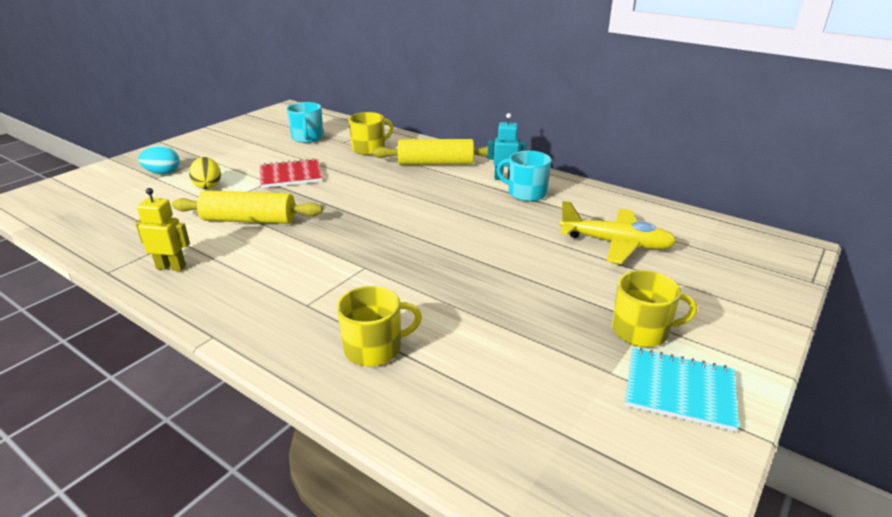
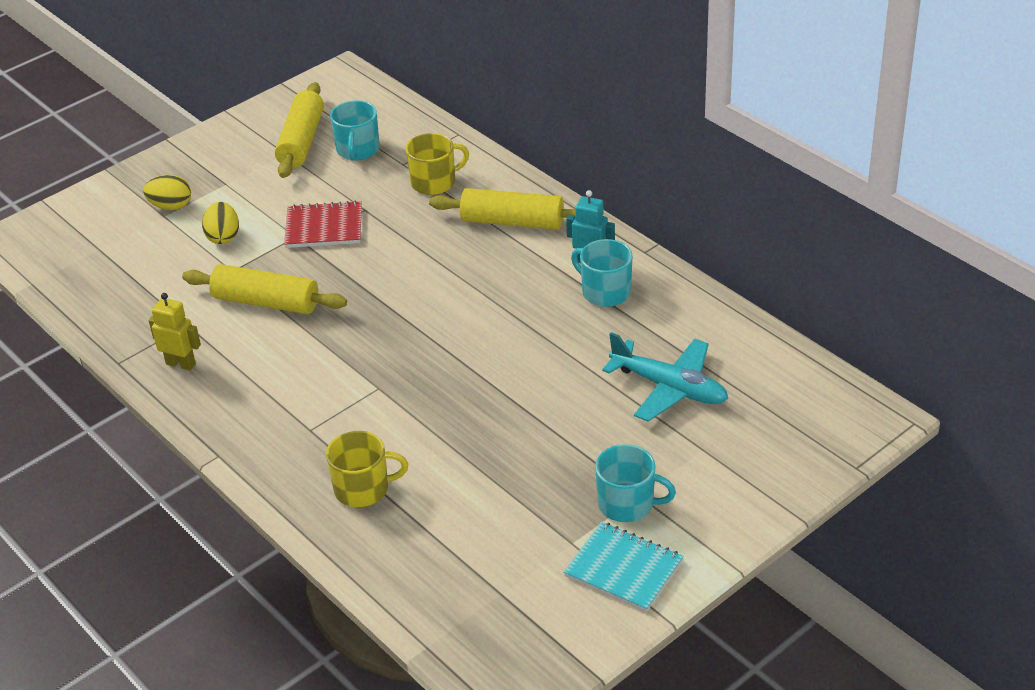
camera: 15 degrees right, 10 degrees up
turquoise egg [138,146,180,174] -> yellow egg [143,175,191,210]
yellow plane [559,201,677,264] -> turquoise plane [602,332,728,421]
yellow mug [612,270,697,347] -> turquoise mug [595,444,676,522]
none -> yellow rolling pin [275,82,324,178]

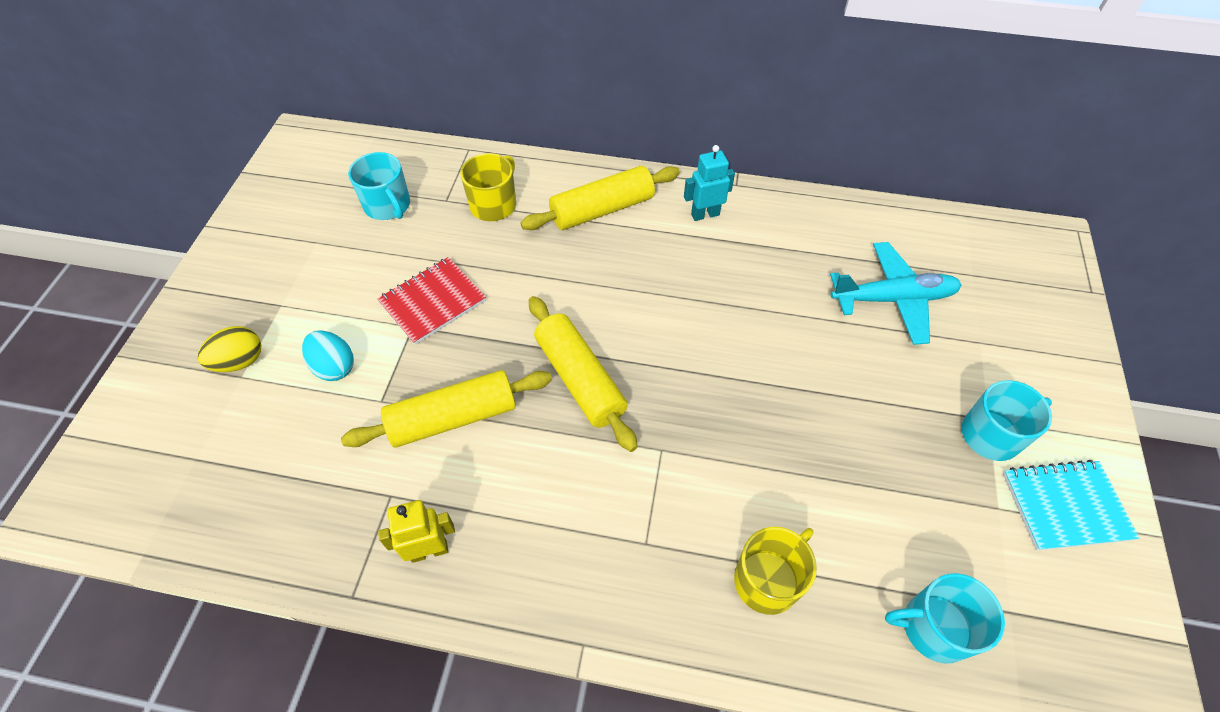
camera: 40 degrees left, 15 degrees up
yellow egg [202,202,239,244] -> turquoise egg [302,330,354,381]
yellow rolling pin [275,82,324,178] -> yellow rolling pin moved to [529,296,638,452]
turquoise mug [571,239,633,307] -> turquoise mug moved to [885,573,1005,664]

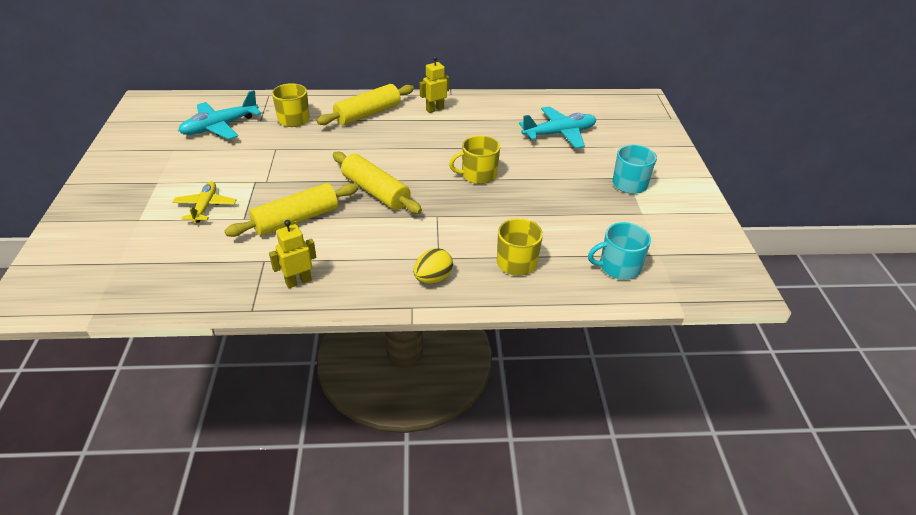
camera: 15 degrees left, 15 degrees down
yellow egg [197,326,261,372] -> yellow egg moved to [414,248,453,284]
turquoise egg [302,330,354,381] -> yellow plane [172,181,236,223]
turquoise mug [348,152,410,220] -> turquoise plane [178,90,262,140]
red notebook [377,257,486,345] -> none
turquoise robot [684,145,735,221] -> yellow robot [420,56,449,113]
turquoise notebook [1003,460,1139,551] -> none
none -> yellow mug [449,136,500,184]

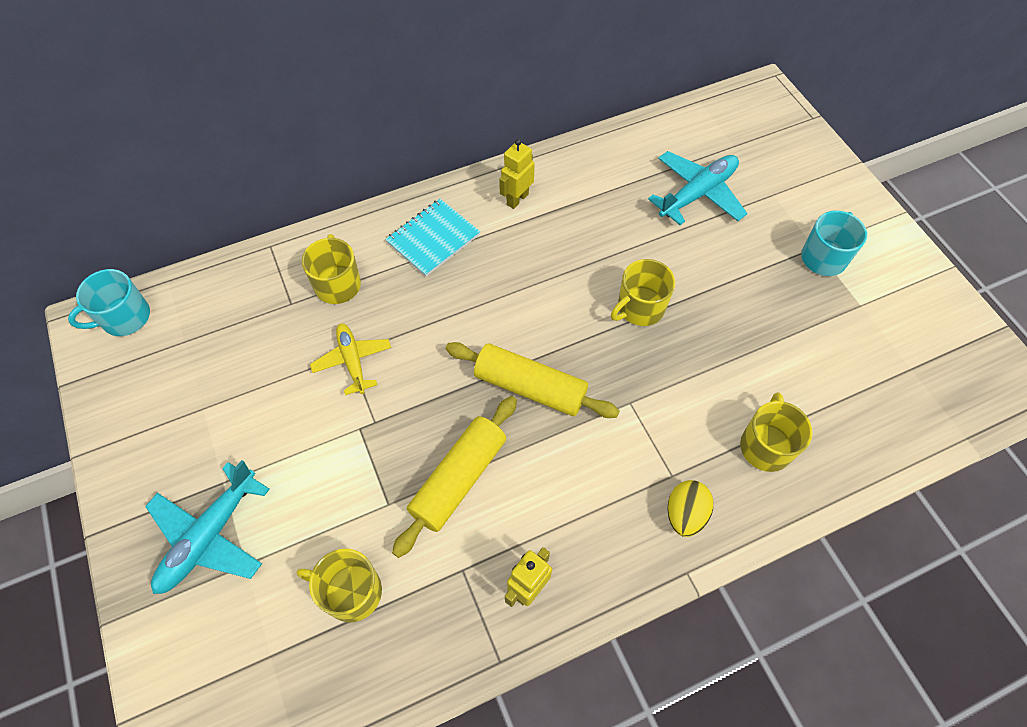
camera: 20 degrees left, 20 degrees up
yellow plane [172,181,236,223] -> yellow plane moved to [310,323,391,395]
turquoise plane [178,90,262,140] -> turquoise plane moved to [145,460,270,594]
yellow rolling pin [317,84,414,125] -> turquoise notebook [385,199,480,277]
turquoise mug [588,222,651,280] -> turquoise mug moved to [68,269,150,336]
none -> yellow mug [296,549,382,623]

